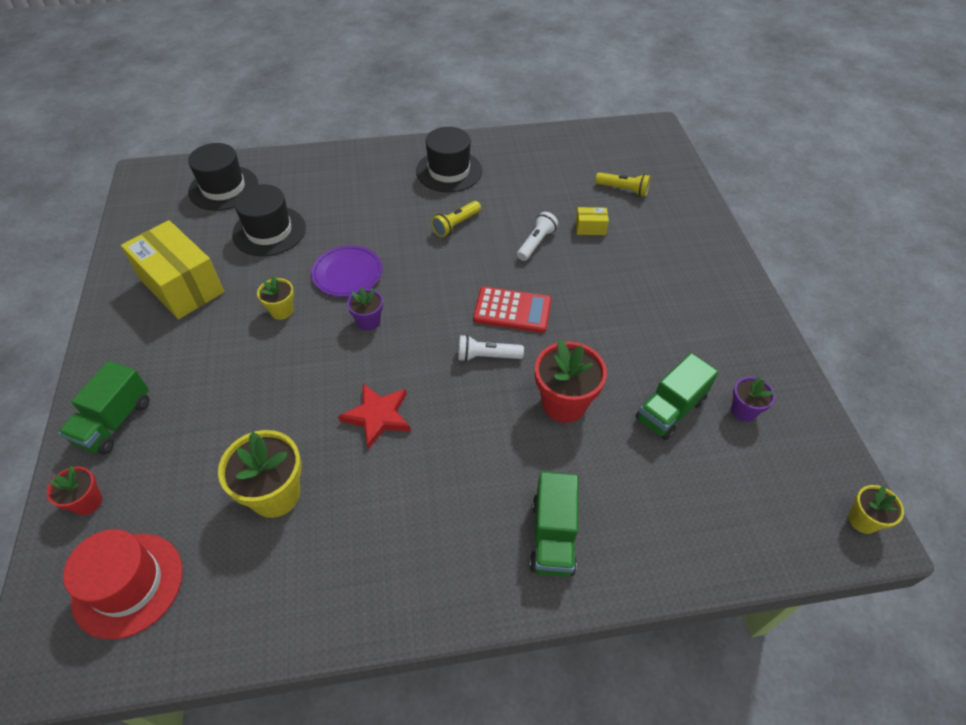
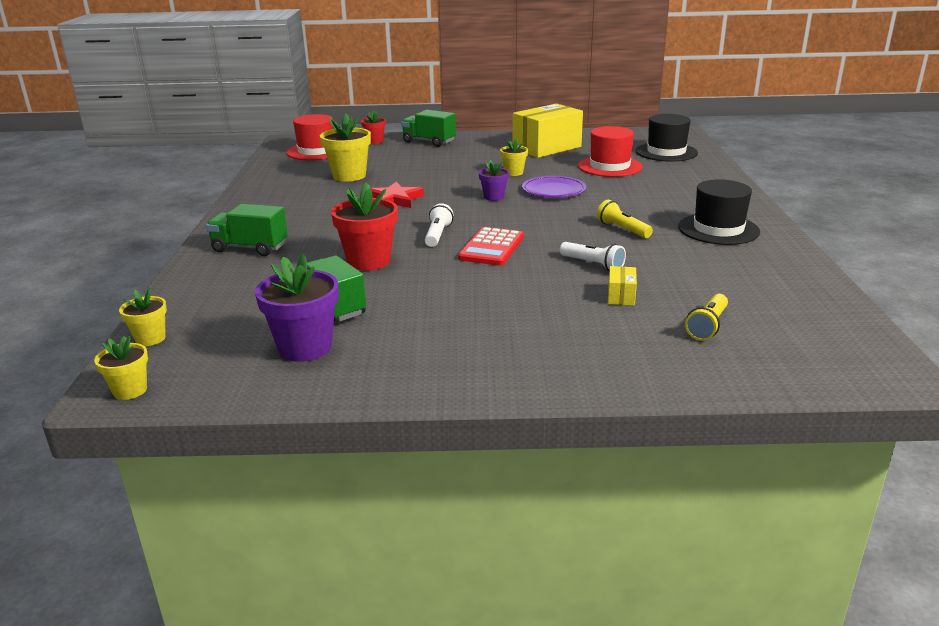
camera: 100 degrees right, 25 degrees down
black hat [232,184,306,256] -> red hat [578,126,643,177]
purple flower pot [731,376,775,422] -> purple flower pot [255,254,339,362], size x1.78
none -> yellow flower pot [119,288,167,346]

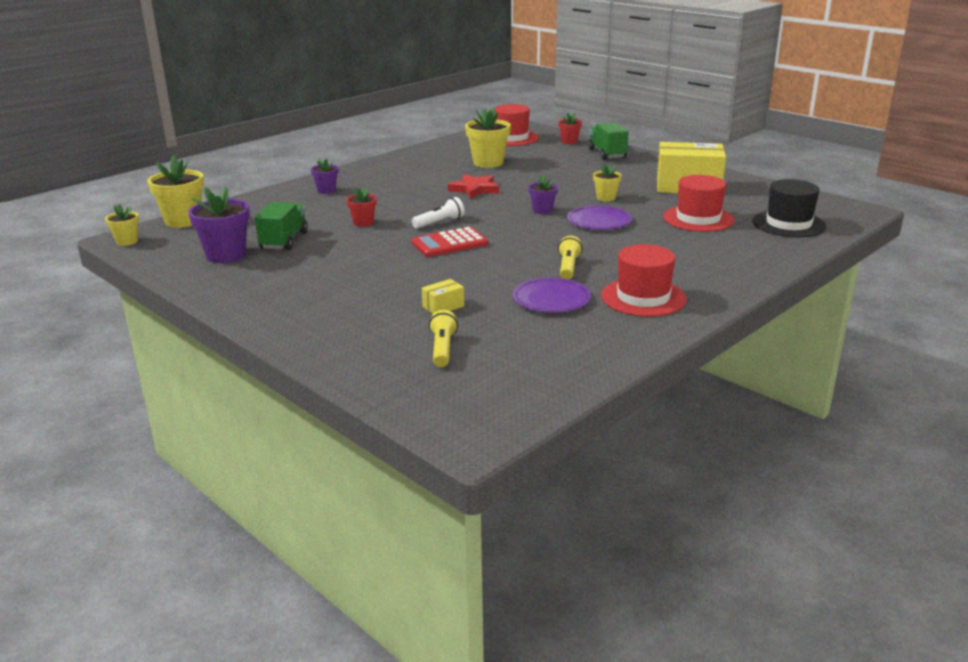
camera: 45 degrees right, 0 degrees up
yellow flower pot [119,288,167,346] -> yellow flower pot [147,156,204,228], size x1.78
green truck [206,204,288,256] -> purple flower pot [311,158,338,194]
red flower pot [331,182,398,271] -> red flower pot [346,187,377,227], size x0.56
white flashlight [560,242,626,271] -> none
black hat [678,180,760,245] -> red hat [601,244,686,317]
yellow flashlight [685,294,728,340] -> yellow flashlight turned 105 degrees clockwise [429,310,458,367]
none -> purple plate [513,278,591,313]

